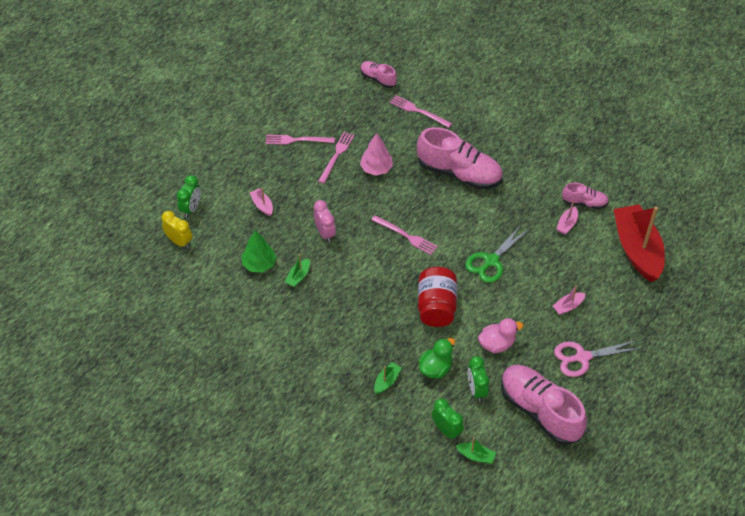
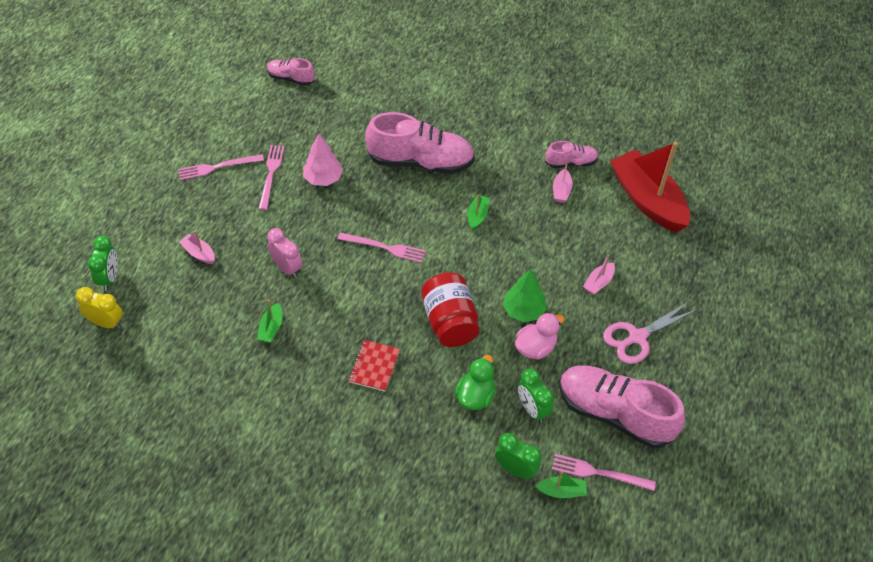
camera: 20 degrees left, 0 degrees up
green tree [242,230,276,273] -> green tree moved to [503,269,547,322]
green boat [374,362,402,394] -> green boat moved to [467,194,489,230]
pink fork [390,95,452,128] -> pink fork moved to [552,454,656,491]
green scissors [465,224,529,283] -> none
none -> red notebook [349,340,400,391]

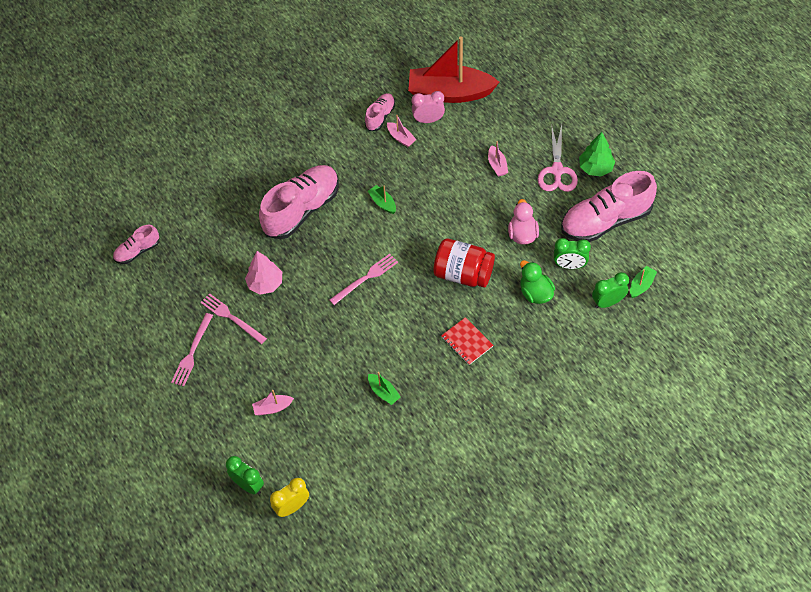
camera: 50 degrees left, 5 degrees up
pink clock [267,228,302,278] -> pink clock moved to [412,91,445,123]
green tree [503,269,547,322] -> green tree moved to [579,132,615,176]
pink fork [552,454,656,491] -> none

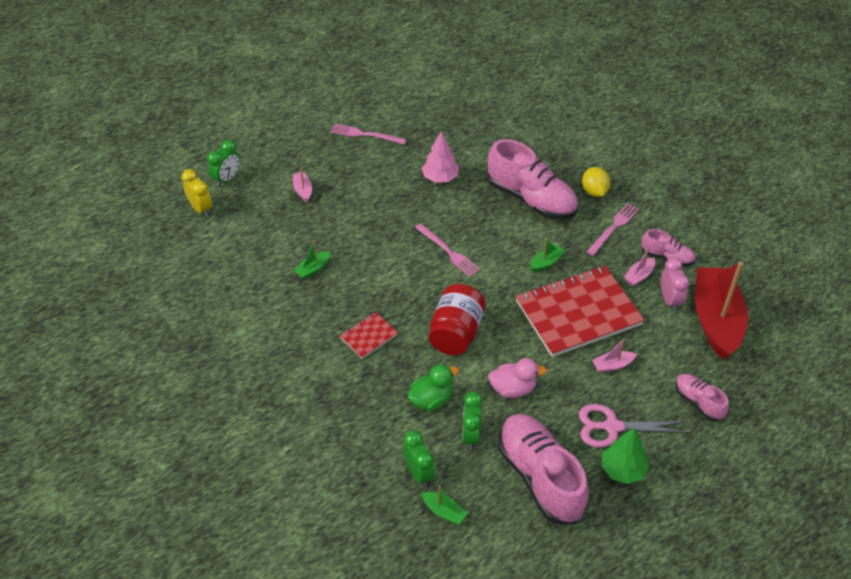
camera: 85 degrees right, 10 degrees down
pink shoe [113,225,159,264] -> pink shoe moved to [675,374,729,421]
pink fork [200,293,267,344] -> pink fork moved to [586,203,639,256]
none -> red notebook [516,266,645,357]
none -> yellow lemon [582,167,610,197]

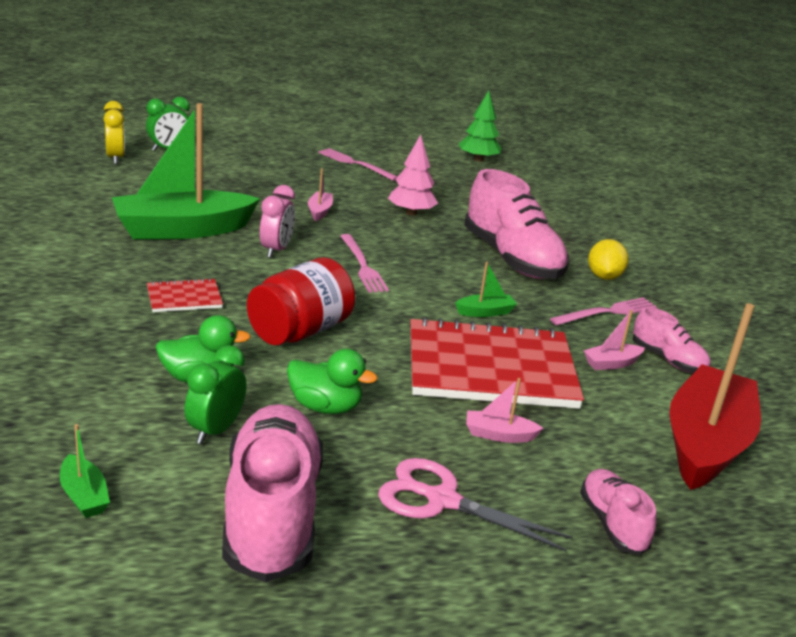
camera: 20 degrees right, 20 degrees down
pink boat [292,167,312,203] -> pink boat moved to [308,168,333,221]
green boat [294,240,330,279] -> green boat [112,103,260,239], size x2.50
green clock [403,430,435,487] -> none
pink duck [488,358,547,398] -> green duck [287,349,378,414]
green tree [602,427,649,484] -> green tree moved to [459,91,502,162]
pink clock [661,258,689,311] -> pink clock moved to [260,185,295,258]

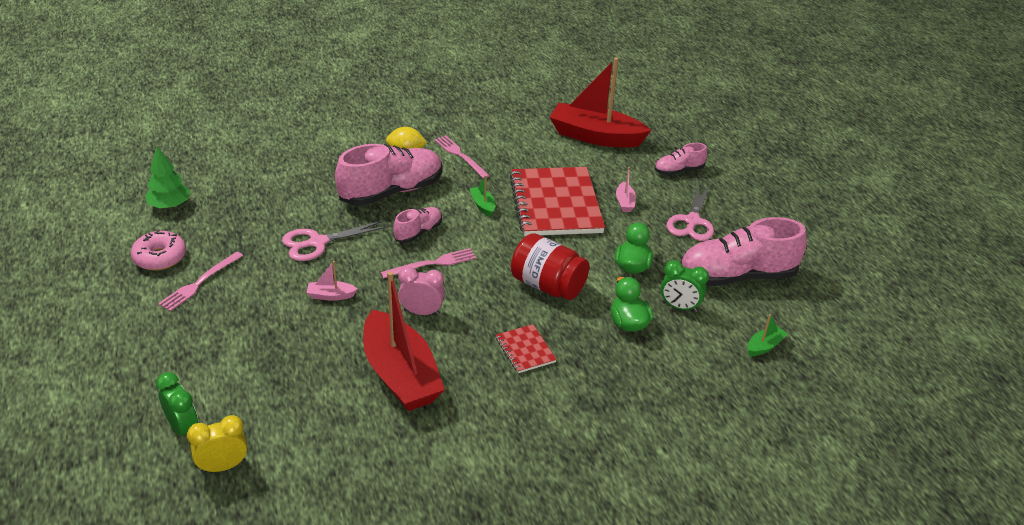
camera: 95 degrees left, 10 degrees up
green boat [112,103,260,239] -> red boat [363,271,445,411]
pink tree [388,134,438,216] -> pink scissors [282,220,388,261]
pink boat [583,310,645,370] -> none
pink shoe [633,307,711,373] -> pink shoe moved to [393,207,442,243]
none -> pink donut [131,230,186,271]

